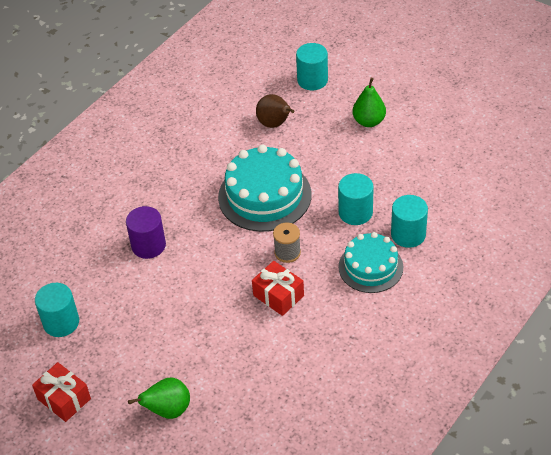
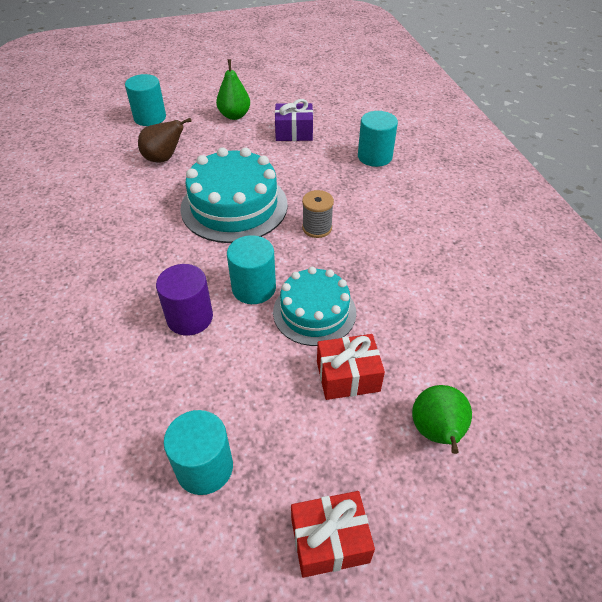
camera: 55 degrees left, 0 degrees up
red gift [252,261,304,316] -> red gift moved to [317,334,385,400]
turquoise cylinder [338,173,374,225] -> turquoise cylinder moved to [227,235,276,304]
turquoise cake [338,232,403,293] -> turquoise cake moved to [273,267,356,346]
none -> purple gift [275,99,313,141]

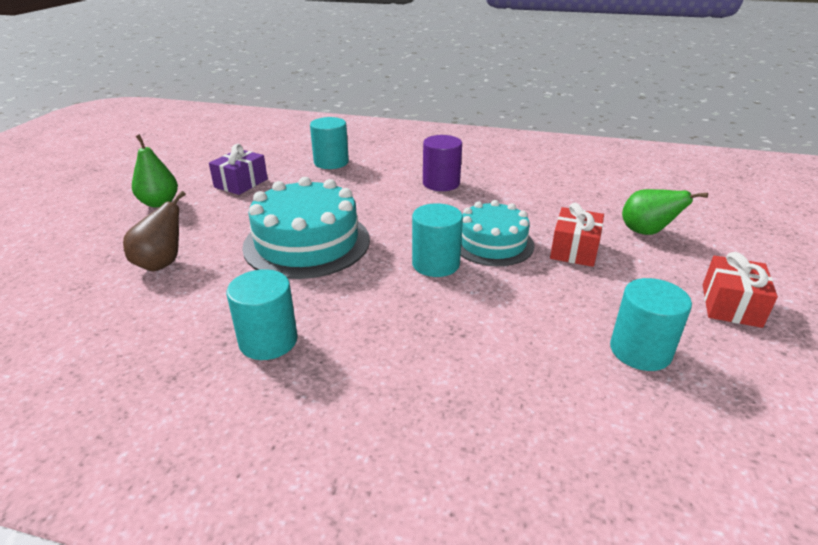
camera: 60 degrees left, 15 degrees down
turquoise cylinder [125,74,166,126] -> turquoise cylinder moved to [227,269,298,360]
purple cylinder [156,264,213,335] -> purple cylinder moved to [423,135,462,191]
grey spool [302,190,334,238] -> none

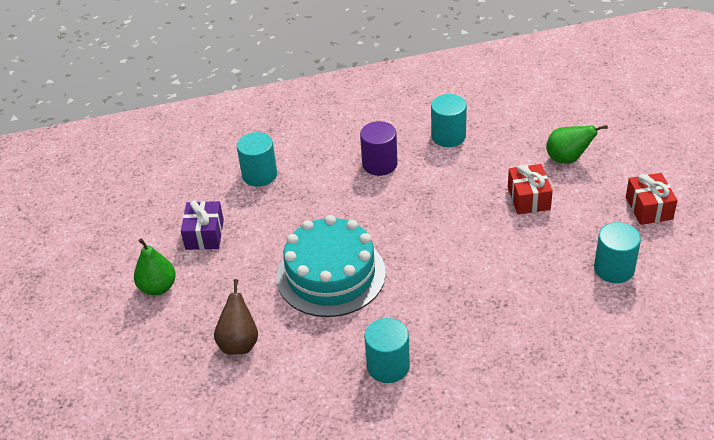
camera: 25 degrees left, 10 degrees up
turquoise cylinder [412,203,463,277] -> turquoise cylinder moved to [431,94,467,147]
turquoise cake [461,200,534,266] -> none

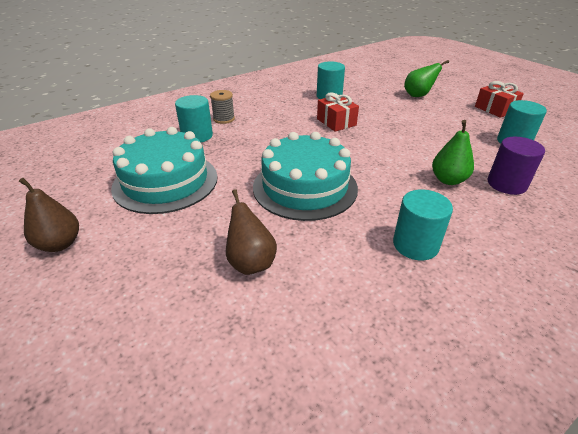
camera: 25 degrees left, 5 degrees down
green pear [134,238,176,296] -> green pear moved to [432,120,474,185]
purple gift [181,200,224,250] -> turquoise cake [111,127,218,214]
purple cylinder [360,121,398,176] -> purple cylinder moved to [487,137,545,195]
red gift [508,164,553,214] -> red gift moved to [317,92,359,132]
none -> brown pear [19,178,79,252]
none -> grey spool [210,90,235,124]

